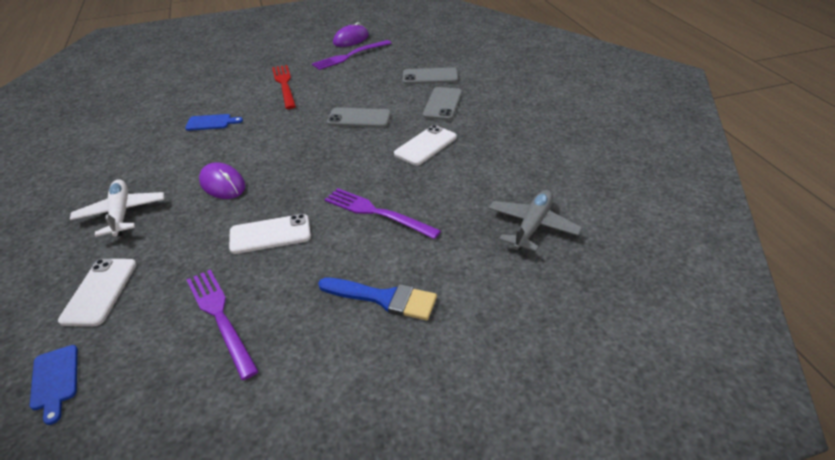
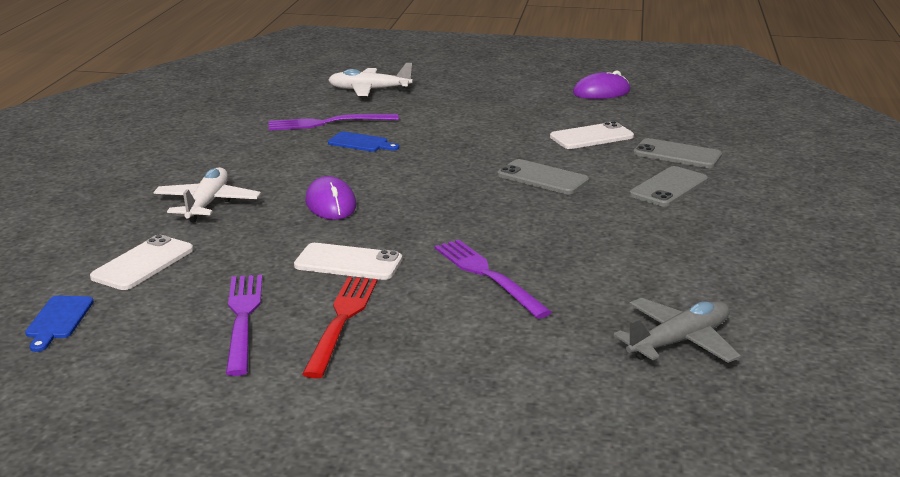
camera: 25 degrees right, 15 degrees down
red fork [272,65,296,109] -> red fork moved to [302,277,377,378]
purple fork [312,40,391,70] -> purple fork moved to [268,114,399,131]
blue brush [318,278,437,320] -> none
white phone [394,125,457,165] -> white phone moved to [550,121,634,149]
none -> white plane [328,63,413,96]

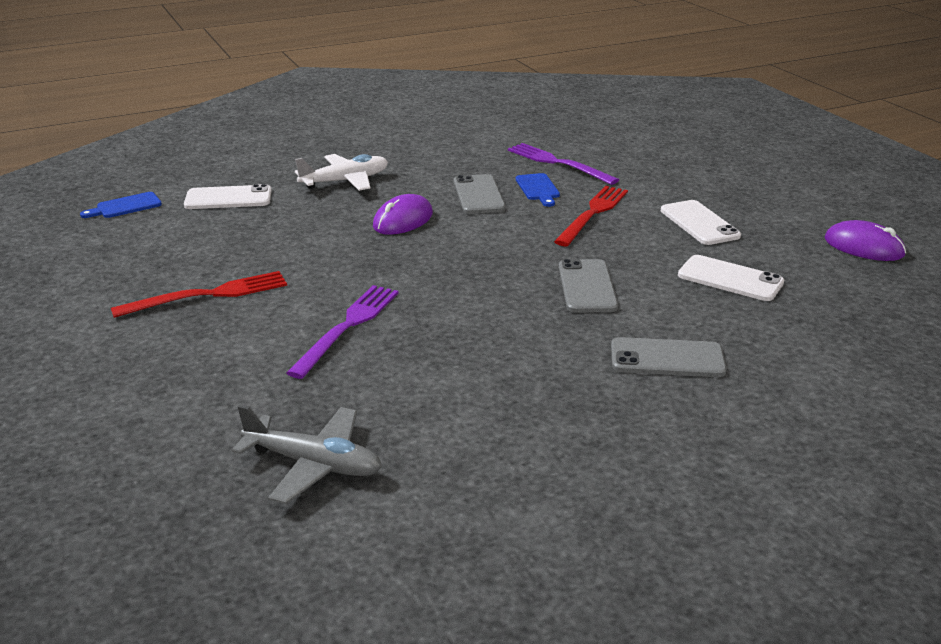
camera: 55 degrees right, 5 degrees up
purple fork [226,275,262,376] -> none
white phone [294,243,402,280] -> white phone moved to [661,200,741,245]
white plane [328,63,413,96] -> none
grey phone [633,138,722,168] -> grey phone moved to [454,174,506,214]
none -> red fork [554,186,628,246]

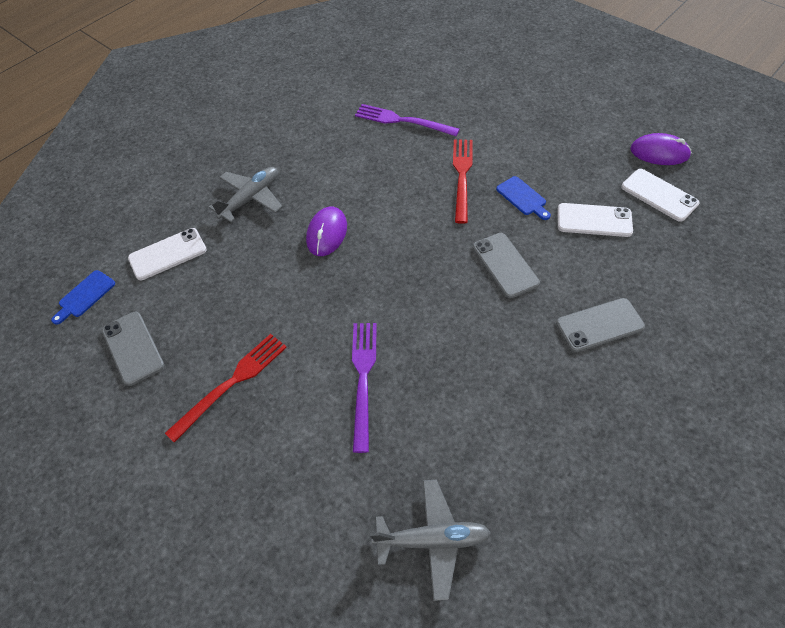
camera: 20 degrees left, 25 degrees up
white plane [295,154,388,191] -> grey plane [209,167,282,223]
grey phone [454,174,506,214] -> grey phone moved to [102,312,164,386]
blue cutting board [516,173,560,207] -> blue cutting board moved to [496,176,551,220]
white phone [661,200,741,245] -> white phone moved to [621,169,699,222]

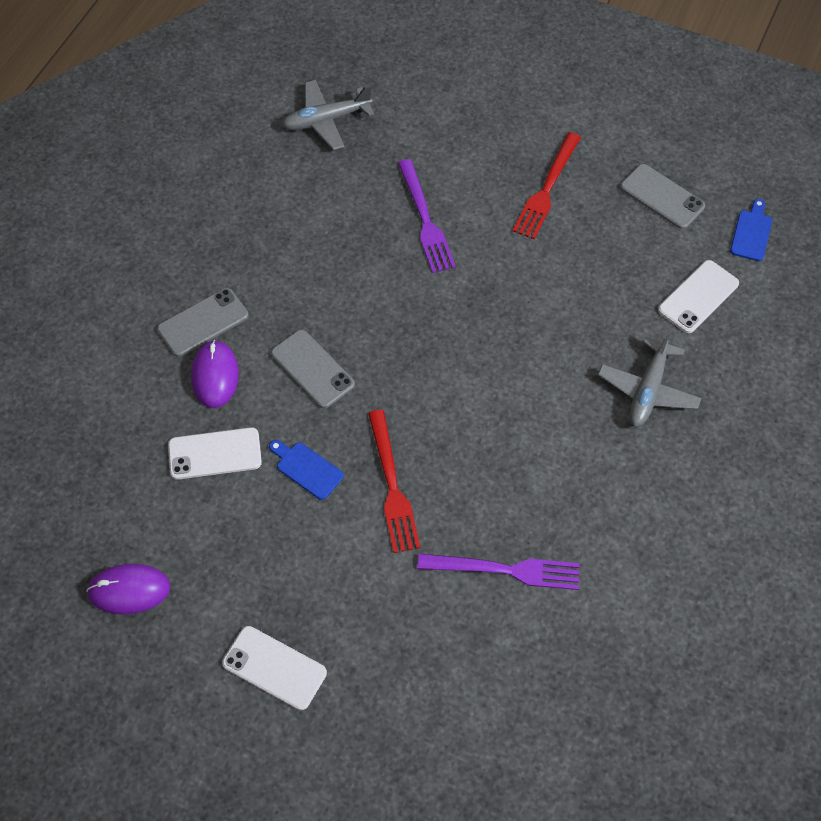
camera: 160 degrees right, 5 degrees up
purple mouse [306,207,347,256] -> purple mouse moved to [191,340,239,408]
white phone [621,169,699,222] -> white phone moved to [222,626,327,710]

